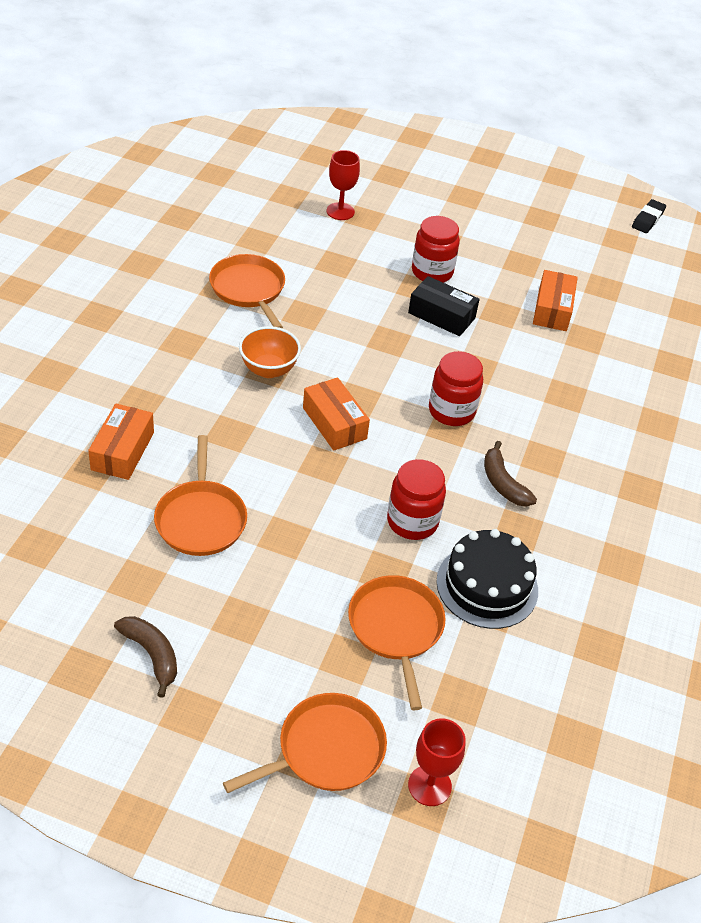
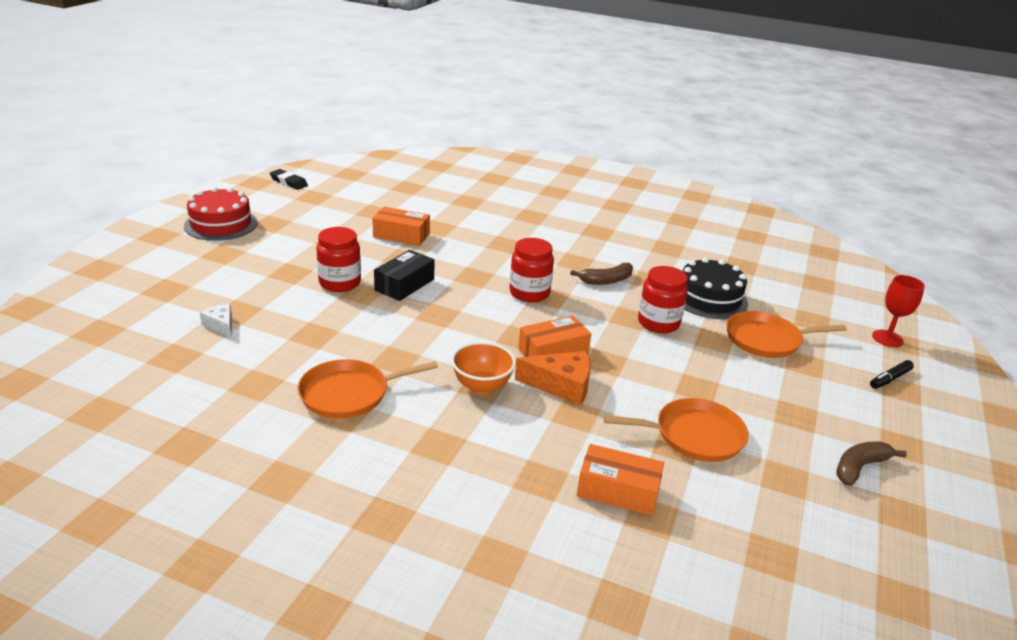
camera: 85 degrees left, 15 degrees down
orange pan [223,693,387,793] -> black marker [870,360,914,389]
red goblet [327,150,360,220] -> white cheese [200,304,232,338]
none -> red cake [184,187,257,241]
none -> orange cheese [515,351,591,406]

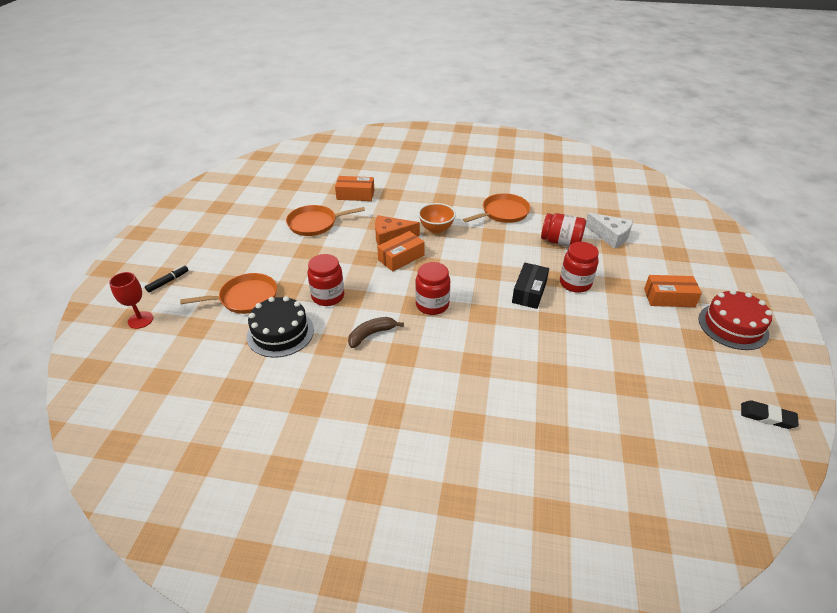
camera: 170 degrees right, 10 degrees up
white cheese [200,304,232,338] -> white cheese [585,213,633,249], size x1.70
orange box [372,207,430,246] -> orange box moved to [644,275,702,307]
brown banana [836,441,907,486] -> none
none -> red jar [541,213,586,247]

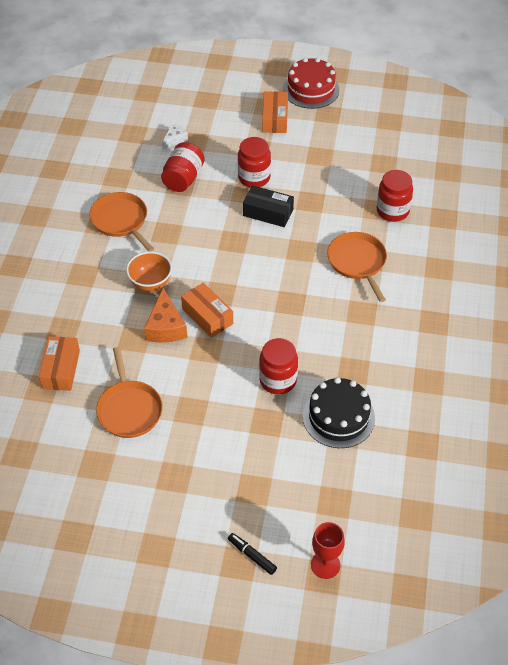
camera: 90 degrees left, 10 degrees up
orange pan [180,273,277,314] -> orange pan moved to [327,232,387,302]
brown banana [348,317,404,348] -> none
red jar [415,262,450,315] -> red jar moved to [377,170,413,222]
white cheese [585,213,633,249] -> white cheese [162,124,188,149], size x0.59
black eraser [741,400,799,429] -> none

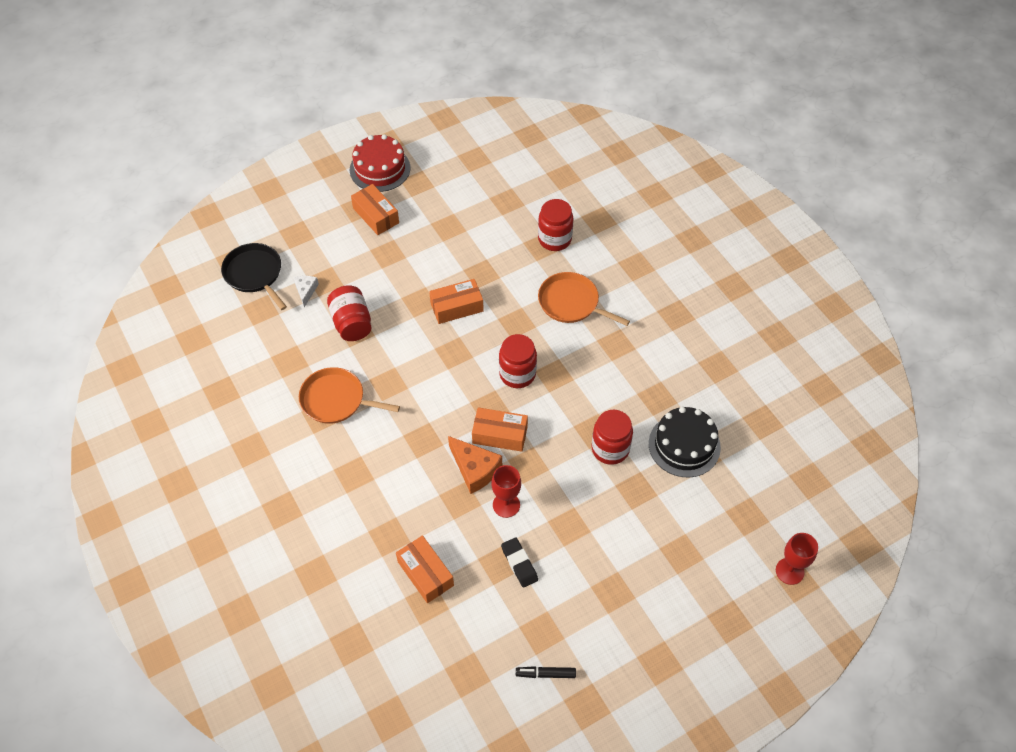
camera: 40 degrees left, 5 degrees up
orange pan [96,347,163,438] -> black eraser [501,537,538,588]
orange bowl [126,251,172,291] -> none
black marker [228,533,277,575] -> black marker moved to [516,666,576,678]
red jar [238,137,271,187] -> red jar moved to [499,334,537,388]
black box [243,185,294,227] -> orange box [429,279,484,324]
none -> black pan [221,243,287,310]
none -> red goblet [491,465,521,518]

